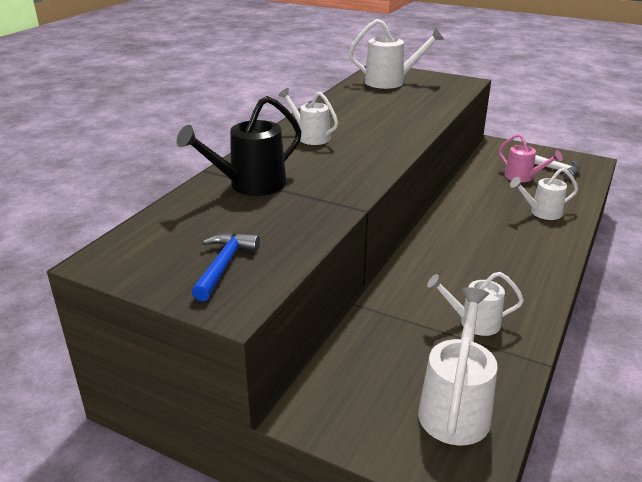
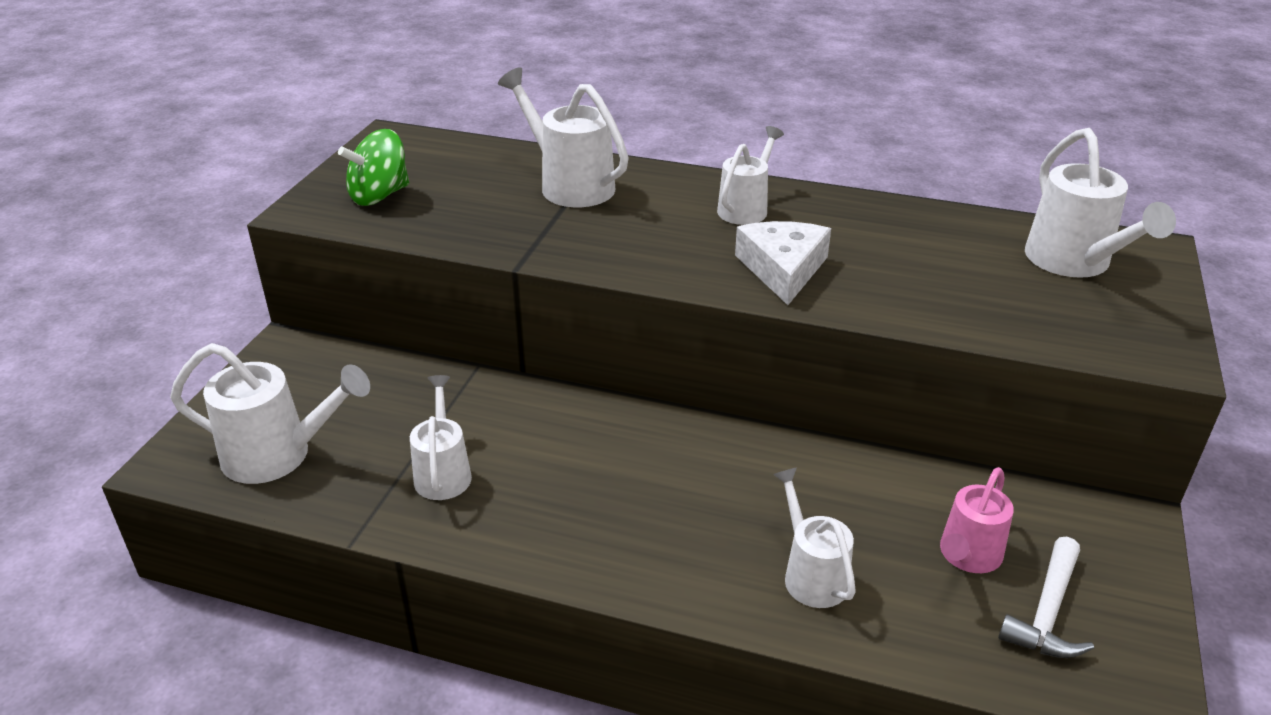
camera: 80 degrees right, 5 degrees up
black watering can [177,96,302,196] -> white watering can [498,67,629,207]
blue hammer [191,232,260,301] -> green spinning top [338,129,409,206]
none -> white cheese [735,221,831,305]

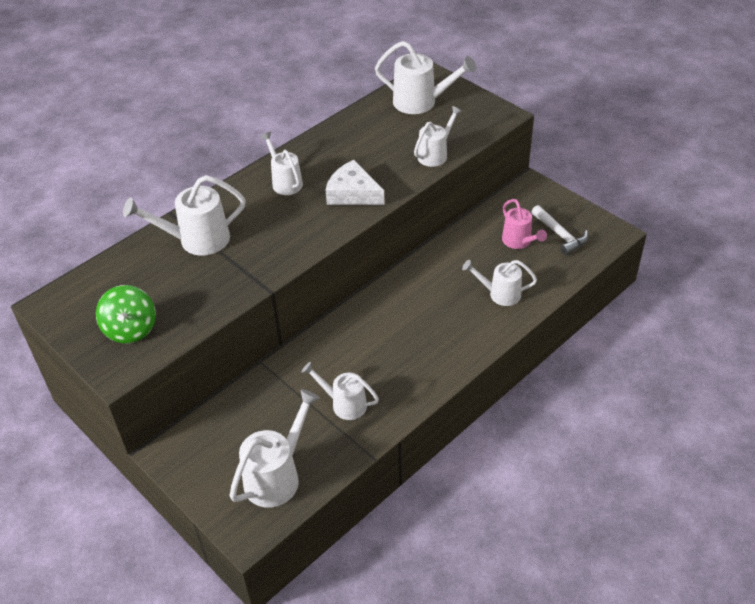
camera: 60 degrees left, 10 degrees up
none -> white watering can [414,106,462,167]

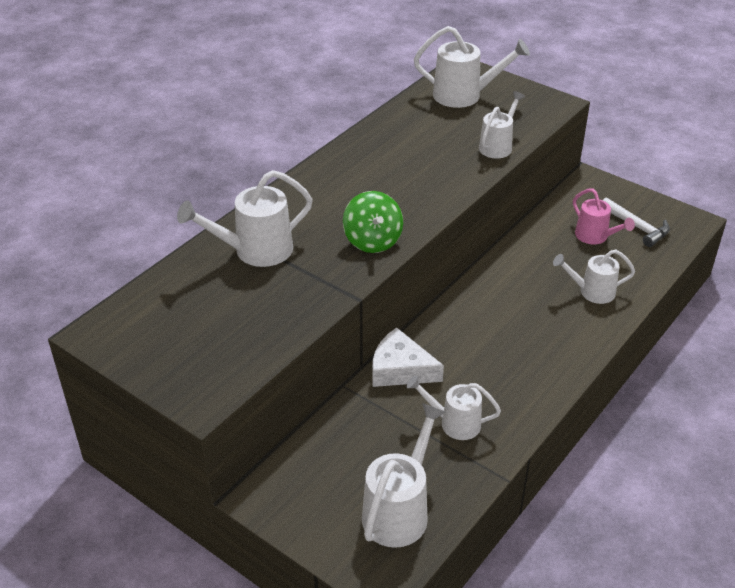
camera: 10 degrees left, 5 degrees down
green spinning top [96,285,156,343] -> green spinning top moved to [343,191,403,253]
white watering can [260,132,303,195] -> none
white cheese [326,160,385,205] -> white cheese moved to [372,327,444,387]

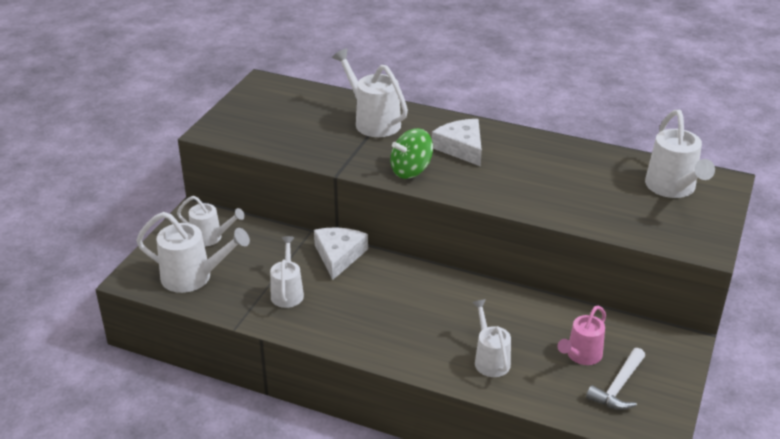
camera: 75 degrees right, 5 degrees down
white watering can [479,91,525,158] -> white watering can moved to [177,196,245,246]
none -> white cheese [432,119,482,166]

